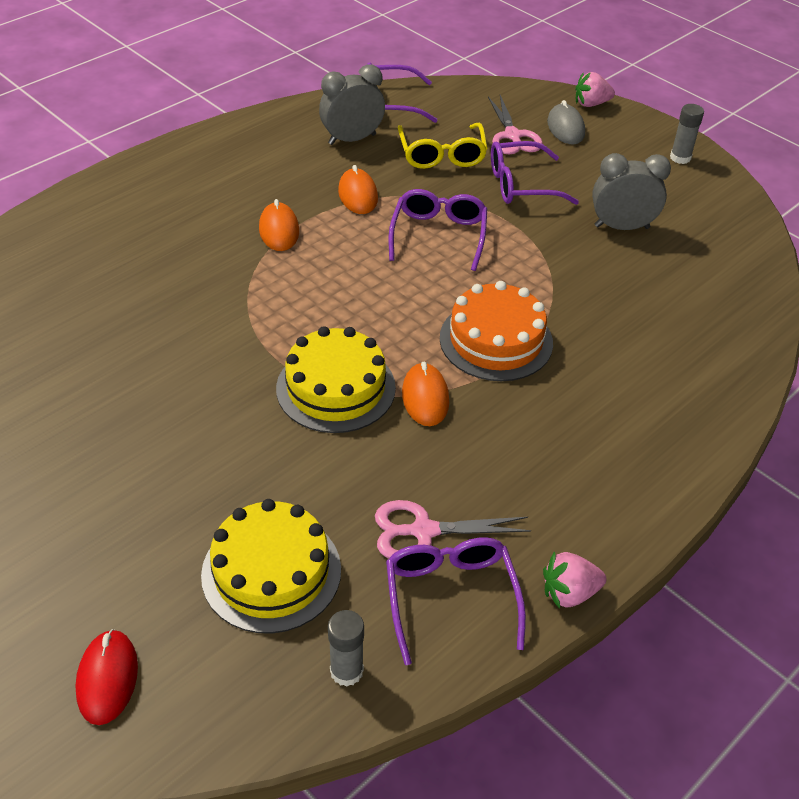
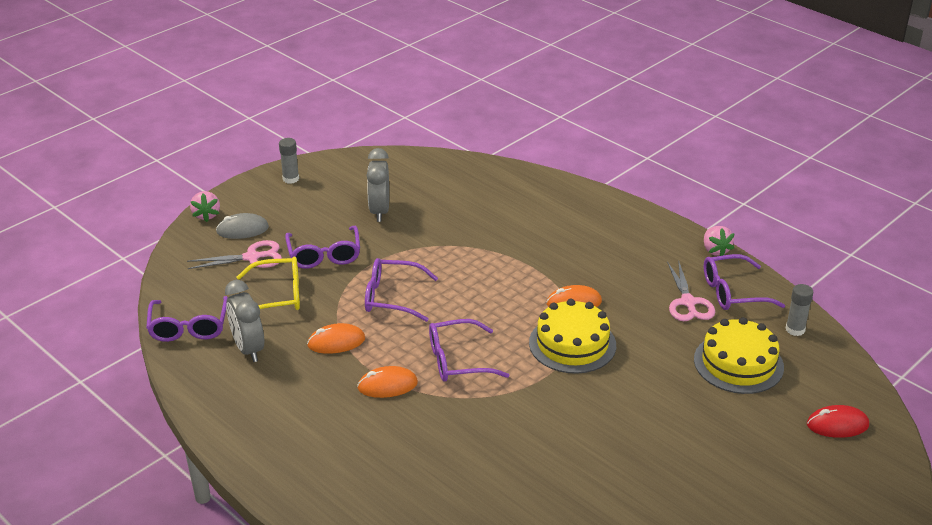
camera: 90 degrees left, 10 degrees down
orange cake [440,281,553,381] -> none
none -> purple glasses [429,319,509,382]

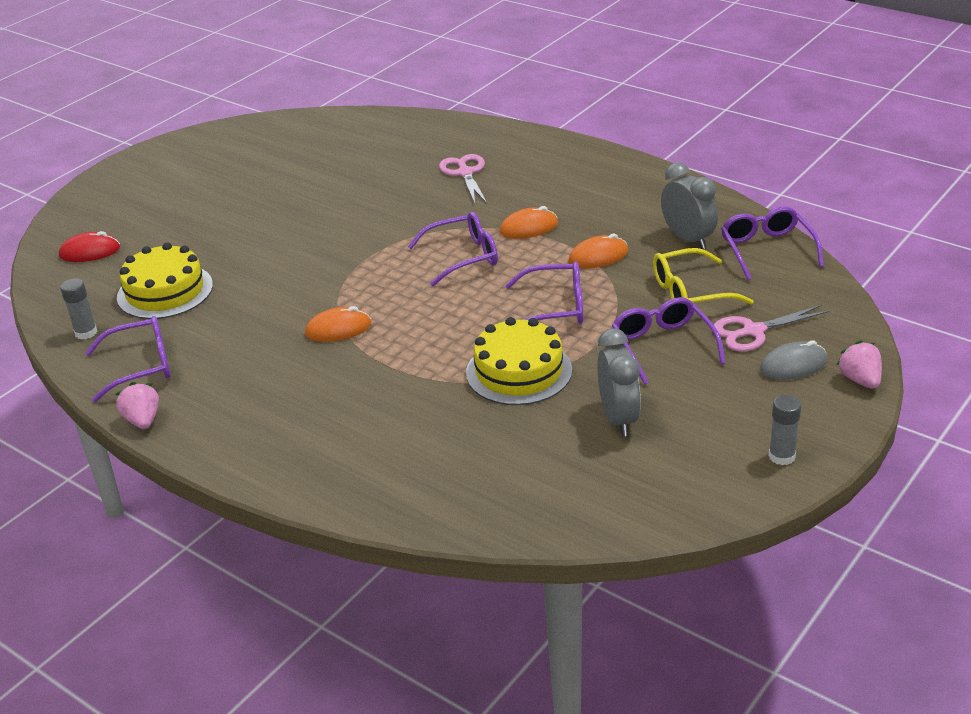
camera: 175 degrees right, 0 degrees up
yellow cake [529,299,616,374] -> yellow cake moved to [466,317,572,405]
pink scissors [667,260,715,321] -> pink scissors moved to [439,154,487,204]

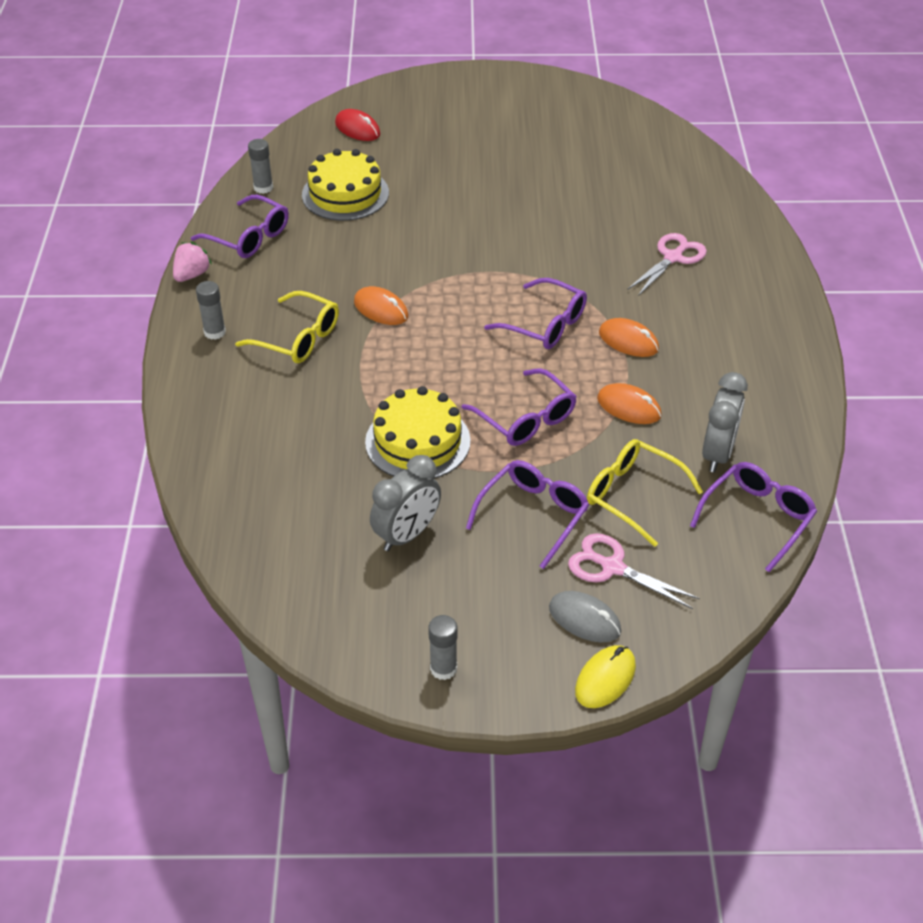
camera: 50 degrees right, 10 degrees up
pink strawberry [837,340,882,389] -> yellow mouse [575,645,636,708]
none -> grey glue stick [196,281,226,340]
none -> yellow glasses [235,291,339,363]

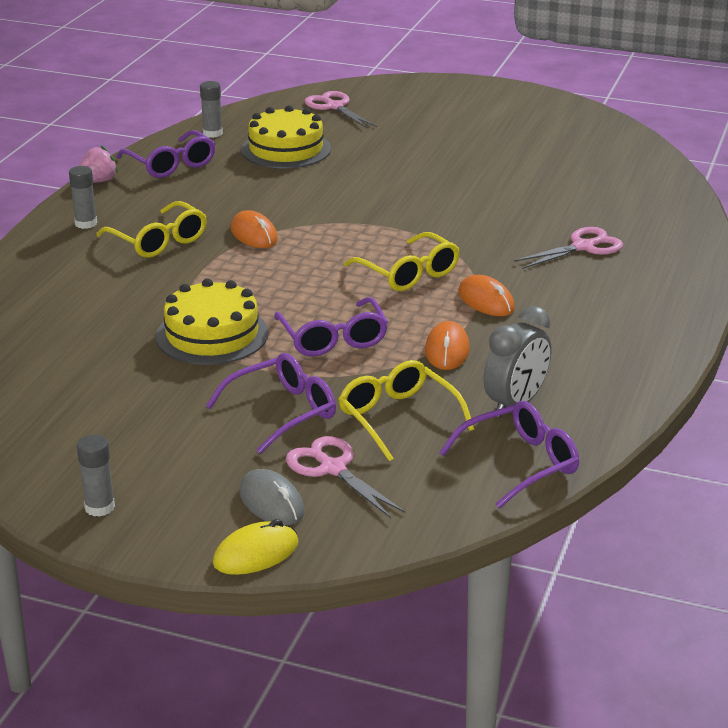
camera: 20 degrees right, 15 degrees down
red mouse [335,109,380,141] -> pink scissors [305,91,377,128]
grey clock [370,455,441,551] -> none
purple glasses [484,278,587,349] -> yellow glasses [344,232,460,291]
orange mouse [597,383,662,424] -> orange mouse turned 45 degrees clockwise [425,321,470,370]

